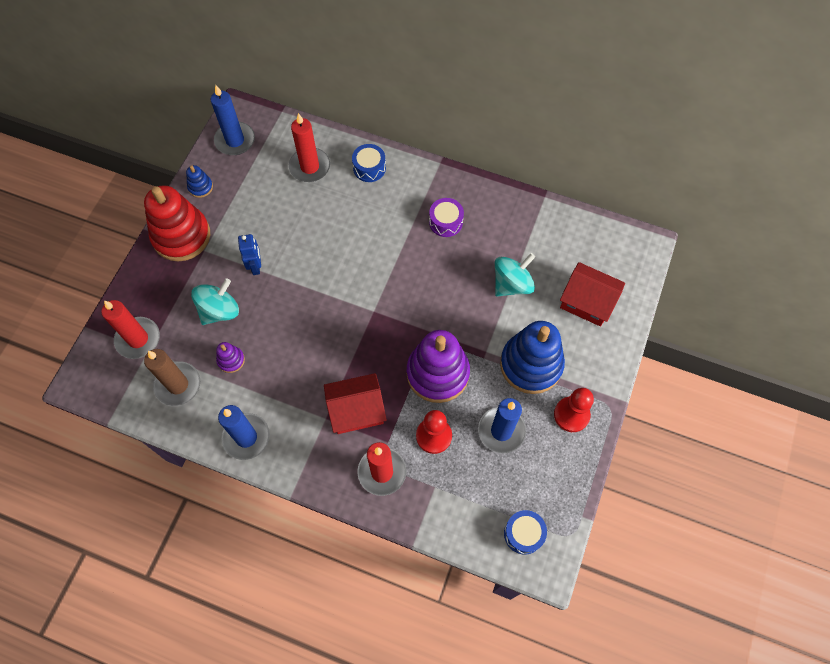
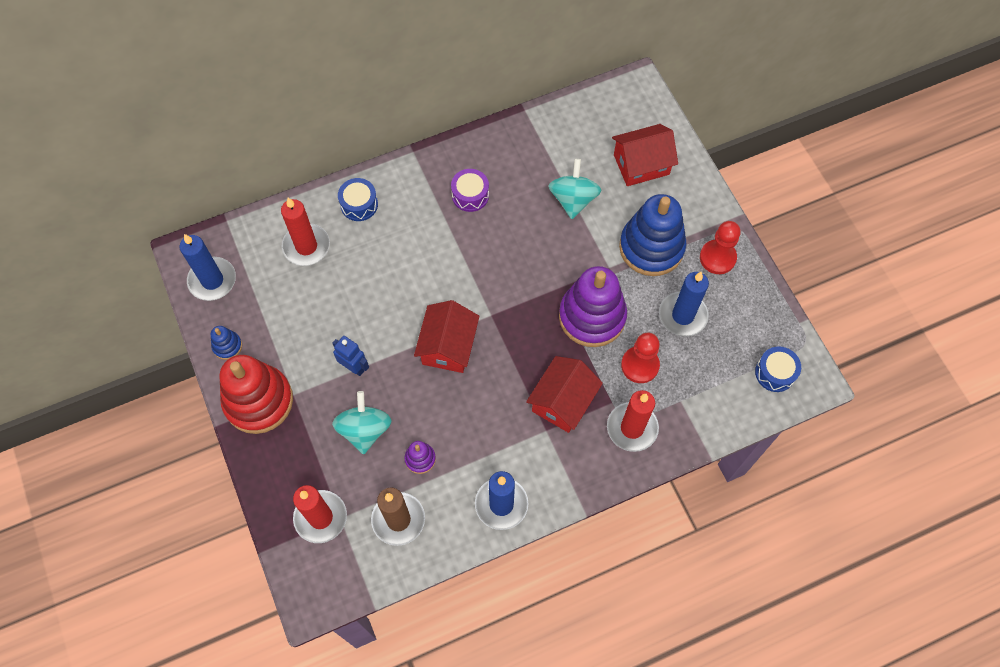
camera: 45 degrees left, 0 degrees up
none -> red house [414,300,479,373]

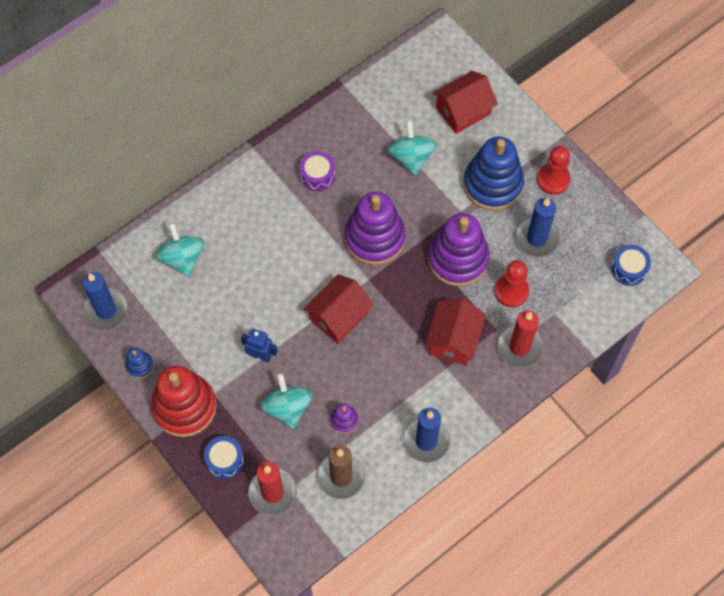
camera: 15 degrees left, 0 degrees up
red candle [281,198,330,266] -> turquoise spinning top [156,223,204,277]
blue drum [338,178,378,221] -> blue drum moved to [204,436,244,479]
red house [414,300,479,373] -> red house turned 45 degrees clockwise [303,274,374,344]
none -> purple stacking toy [345,192,406,265]

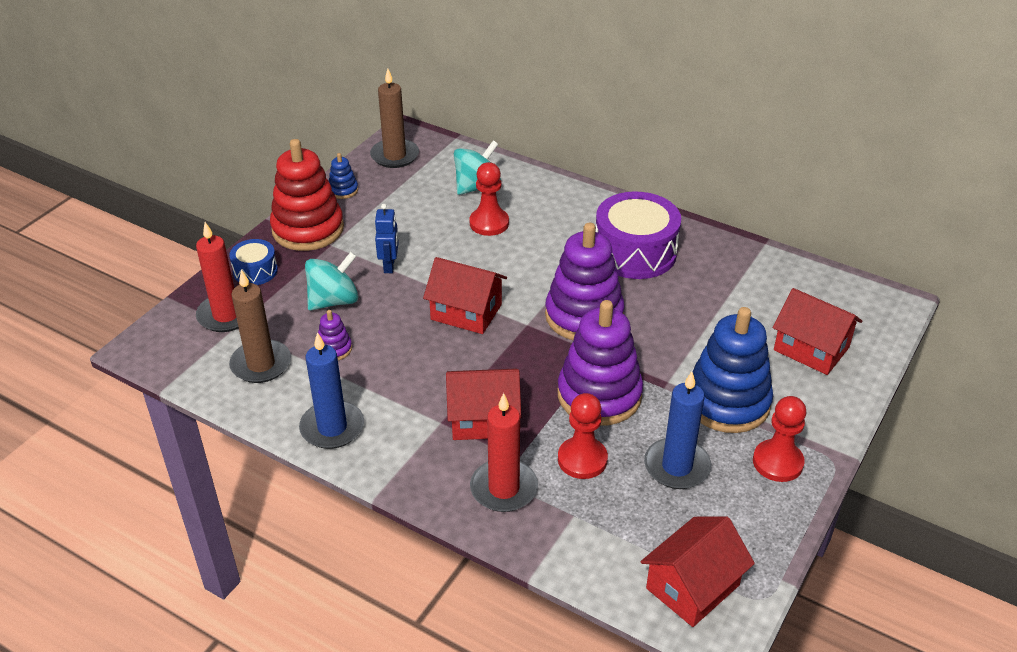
camera: 70 degrees right, 25 degrees down
blue candle [82,272,129,330] -> brown candle [370,69,419,168]
purple drum [300,151,335,191] -> purple drum [596,191,681,279], size x1.92
turquoise spinning top [388,120,437,176] -> none
blue drum [611,245,651,286] -> red house [641,517,755,627]
none -> red pawn [469,162,509,236]

